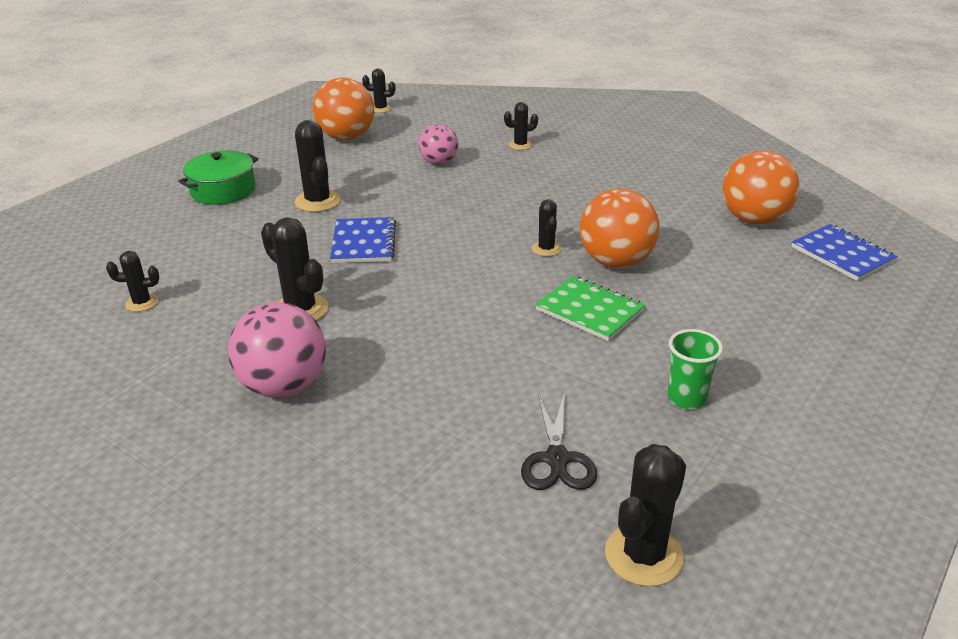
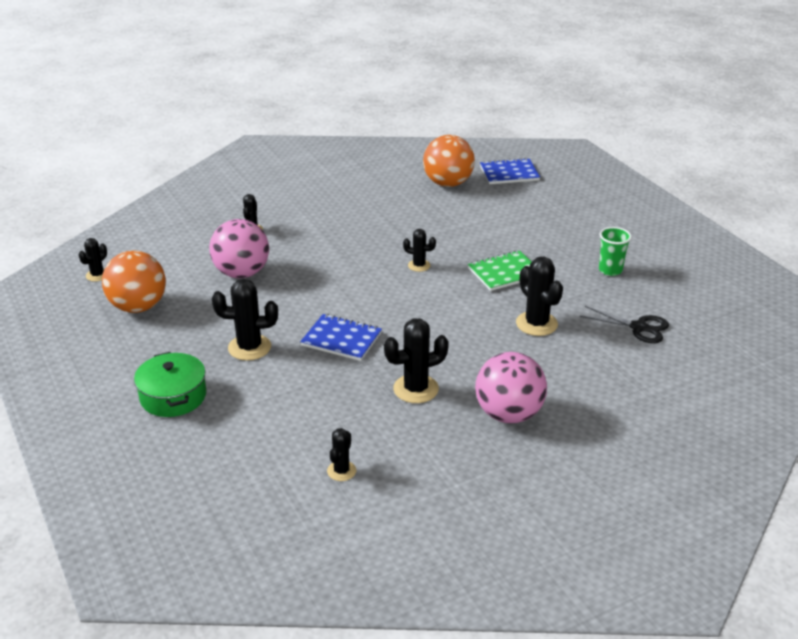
camera: 65 degrees left, 0 degrees up
pink ball [419,124,458,165] -> pink ball [209,219,269,278], size x1.61
orange ball [580,189,659,268] -> none
black cactus [605,444,686,586] -> black cactus moved to [516,256,563,336]

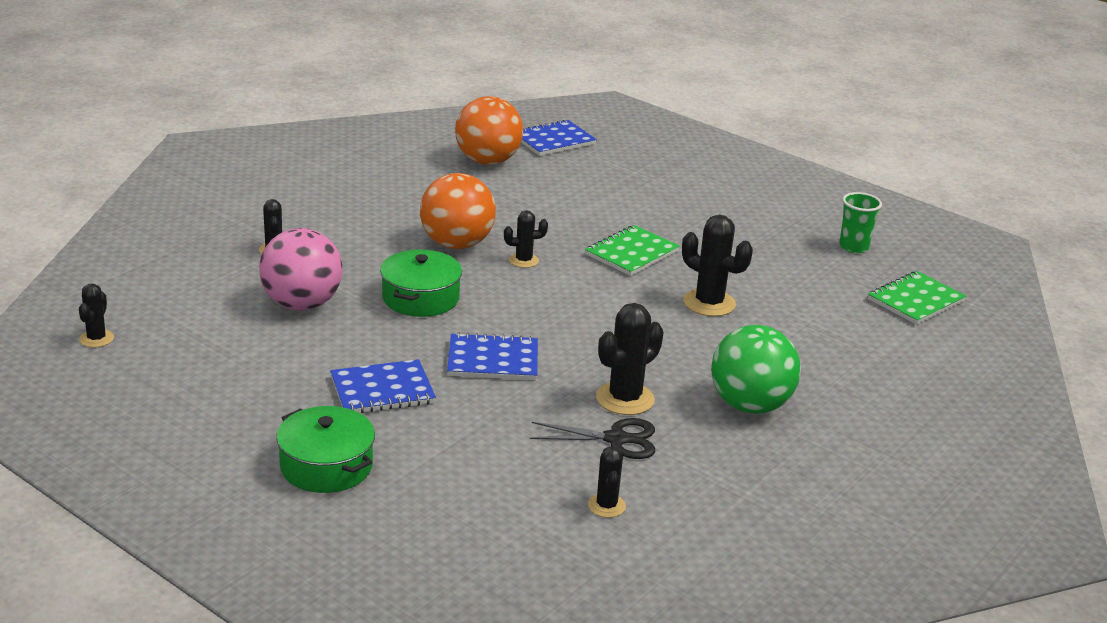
camera: 25 degrees left, 5 degrees down
orange ball [102,251,166,313] -> orange ball moved to [420,173,496,249]
black cactus [212,279,278,361] -> blue notebook [330,359,436,413]
pink ball [475,352,547,423] -> green ball [711,325,801,414]
black scissors [580,306,669,343] -> black scissors moved to [530,418,655,459]
green cup [599,227,632,276] -> green cup moved to [839,192,882,253]
none -> green pot [380,249,462,317]
none -> green notebook [868,271,966,325]

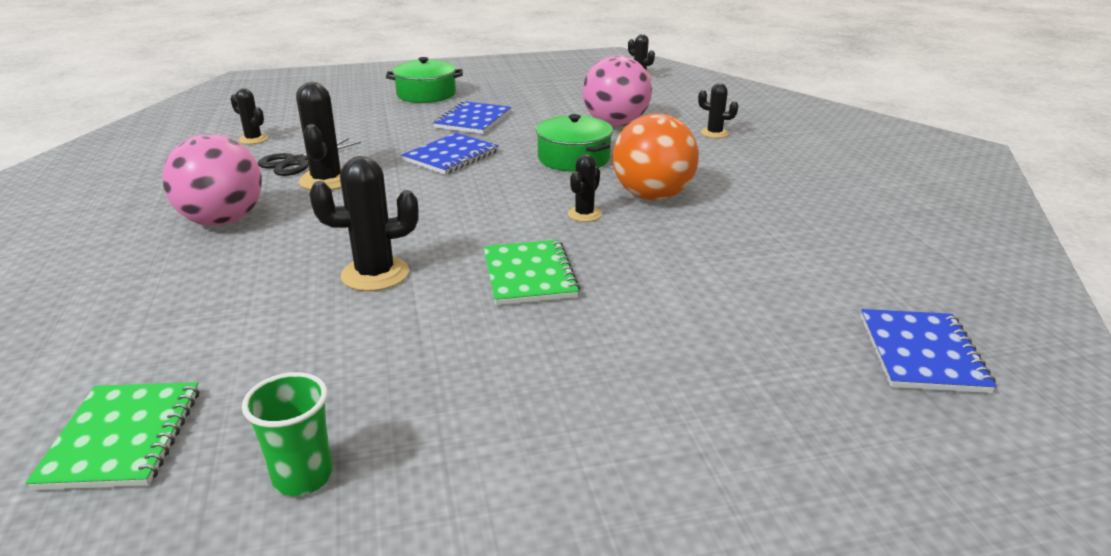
camera: 130 degrees right, 0 degrees up
orange ball [455,96,523,165] -> none
green ball [711,325,801,414] -> pink ball [162,134,262,226]

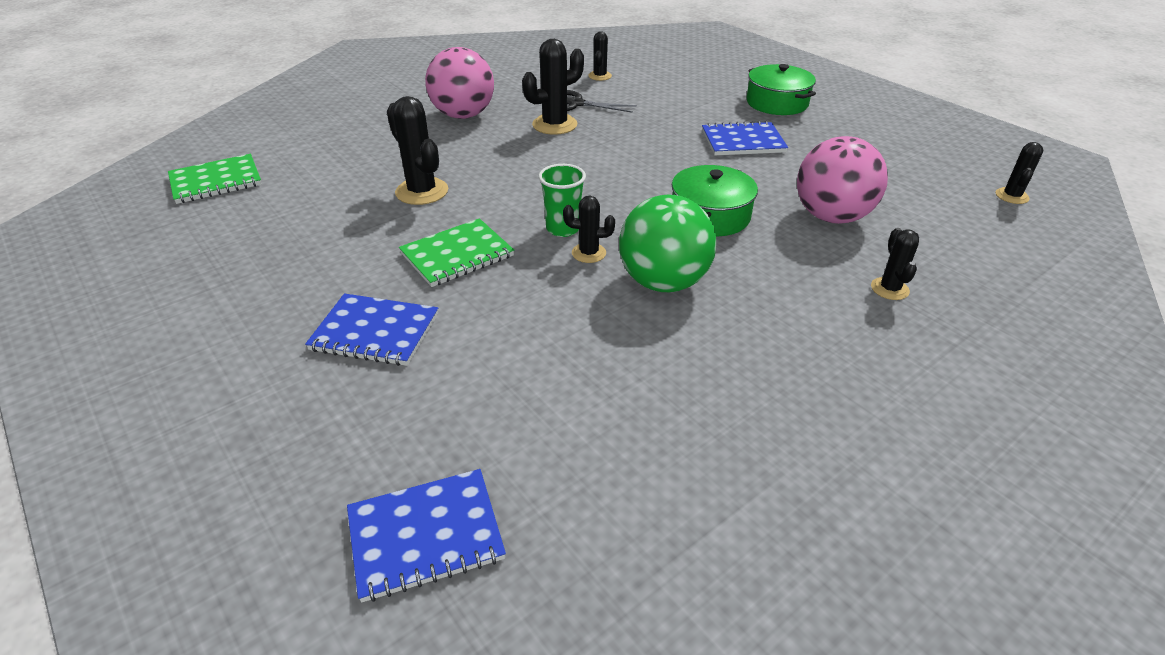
camera: 65 degrees right, 10 degrees up
green cup [242,372,333,496] -> green cup moved to [538,164,586,237]
blue notebook [401,133,499,175] -> blue notebook moved to [305,293,438,366]
orange ball [612,114,699,200] -> green ball [619,195,717,292]

